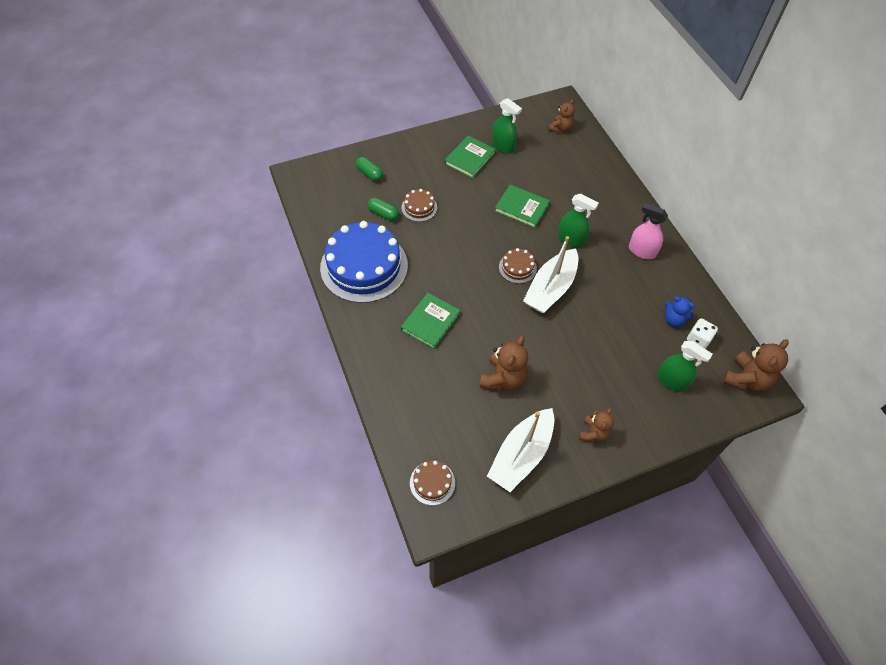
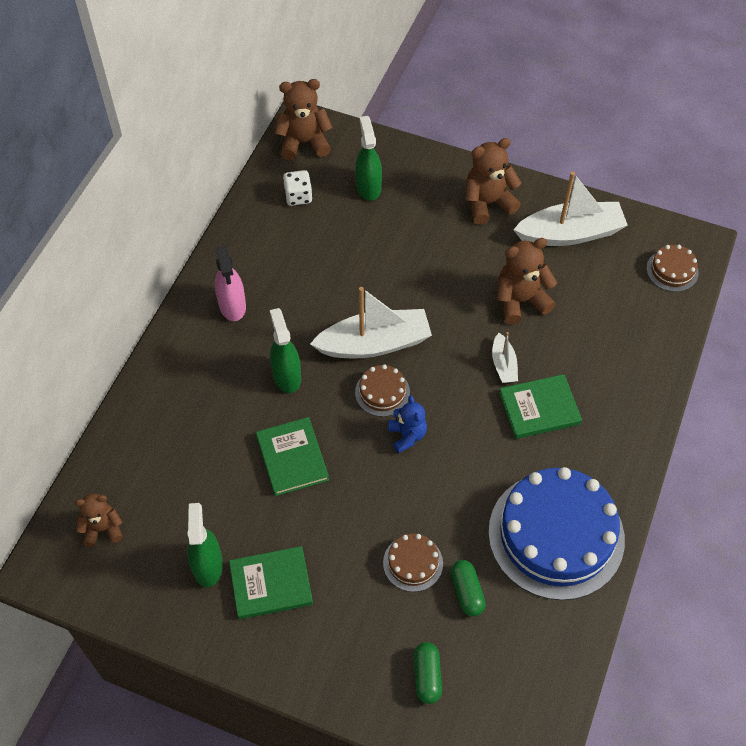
camera: 135 degrees left, 0 degrees up
brown teddy bear [579,408,614,442] -> brown teddy bear [466,138,522,225], size x1.57
blue teddy bear [665,296,695,327] -> blue teddy bear moved to [388,395,427,453]
none -> white boat [492,332,518,383]

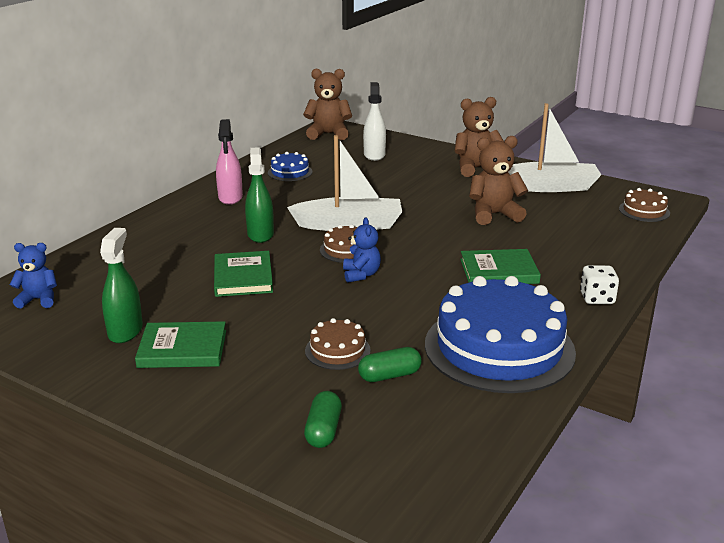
camera: 10 degrees right, 30 degrees down
brown teddy bear [75,494,123,547] -> blue teddy bear [10,243,57,308]
white dice [283,170,312,206] -> white dice moved to [580,265,619,304]
green spray bottle [355,116,382,201] -> white spray bottle [363,82,386,161]
green capsule [451,560,486,616] -> green capsule turned 75 degrees clockwise [358,347,422,382]
white boat [492,332,518,383] -> none
none -> blue cake [268,152,313,181]

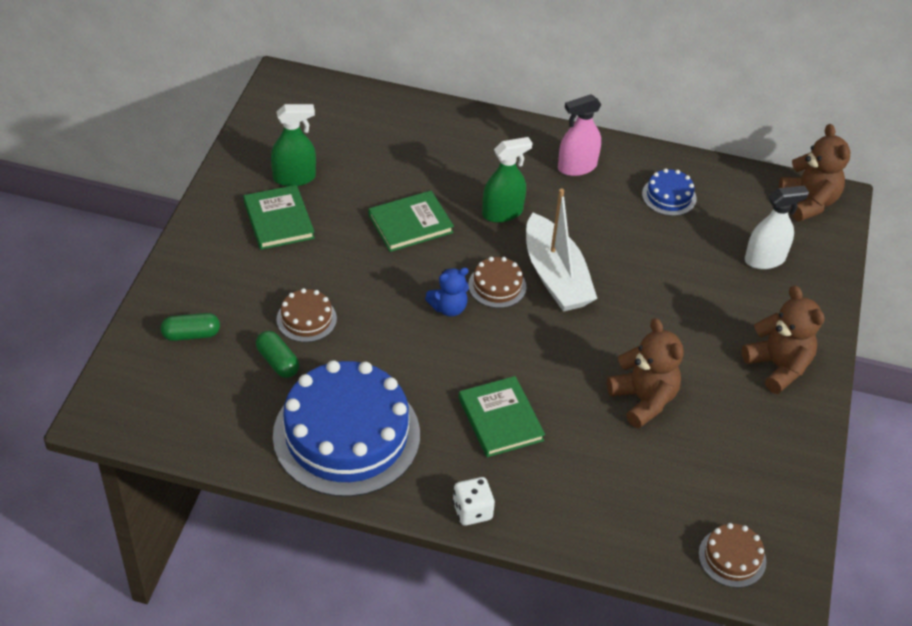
camera: 70 degrees right, 20 degrees up
blue teddy bear [10,243,57,308] -> none
white boat [508,103,601,192] -> none

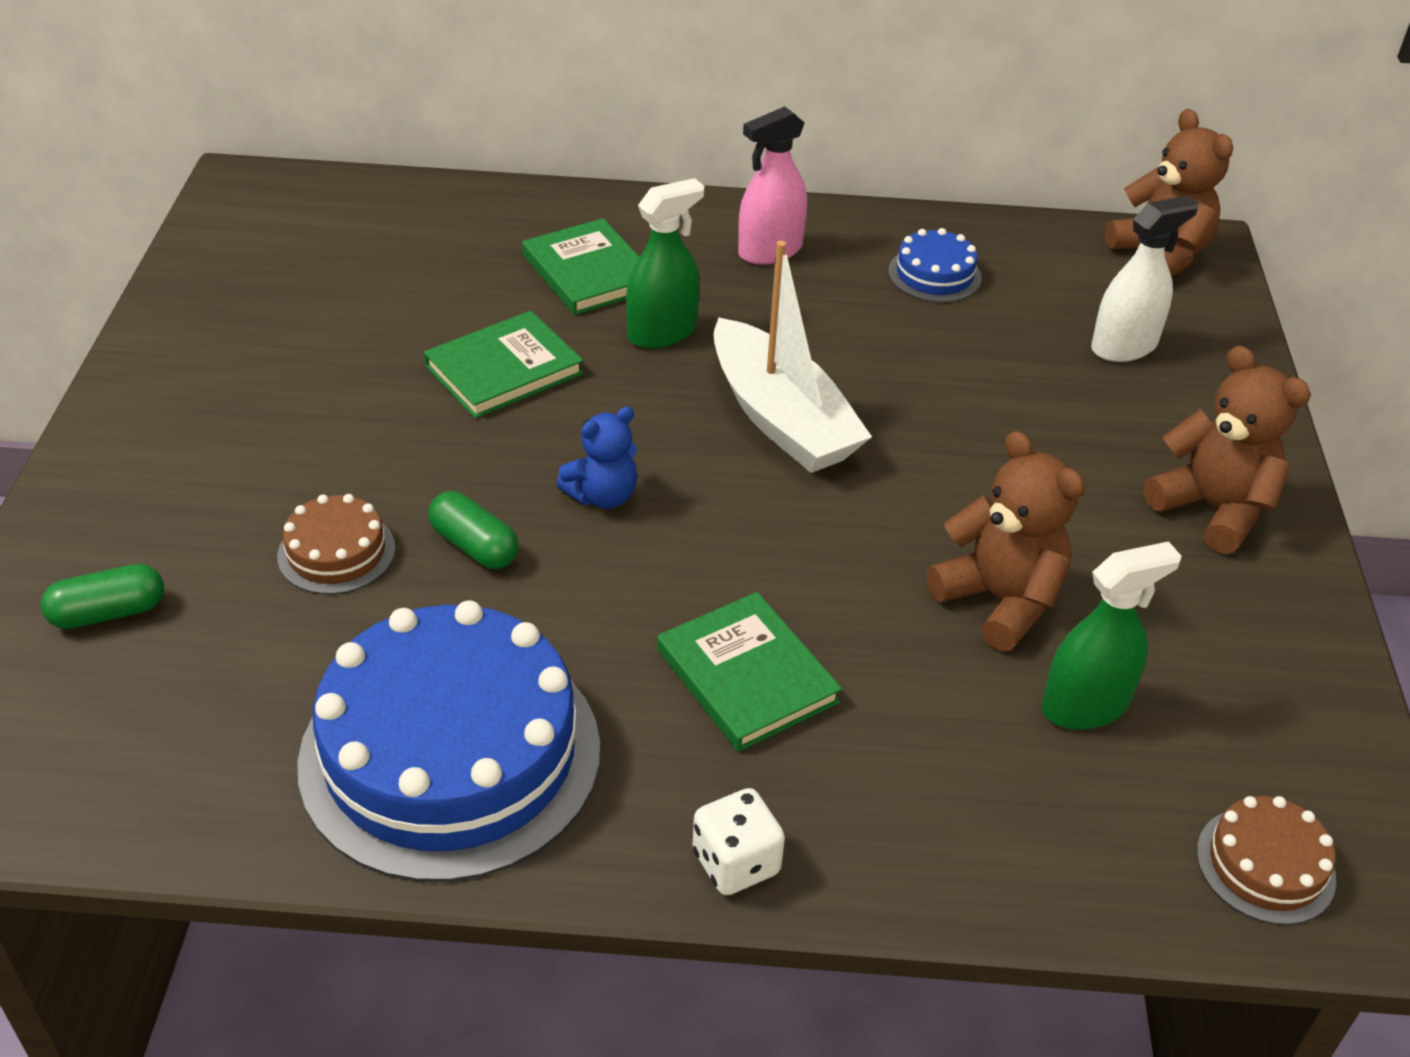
camera: 10 degrees left, 5 degrees down
green book [243,185,315,250] -> green book moved to [522,218,639,315]
green capsule [256,331,299,378] -> green capsule moved to [428,491,519,569]
green spray bottle [271,104,316,186] -> green spray bottle moved to [1041,541,1182,730]
brown cake [468,257,526,308] -> none

